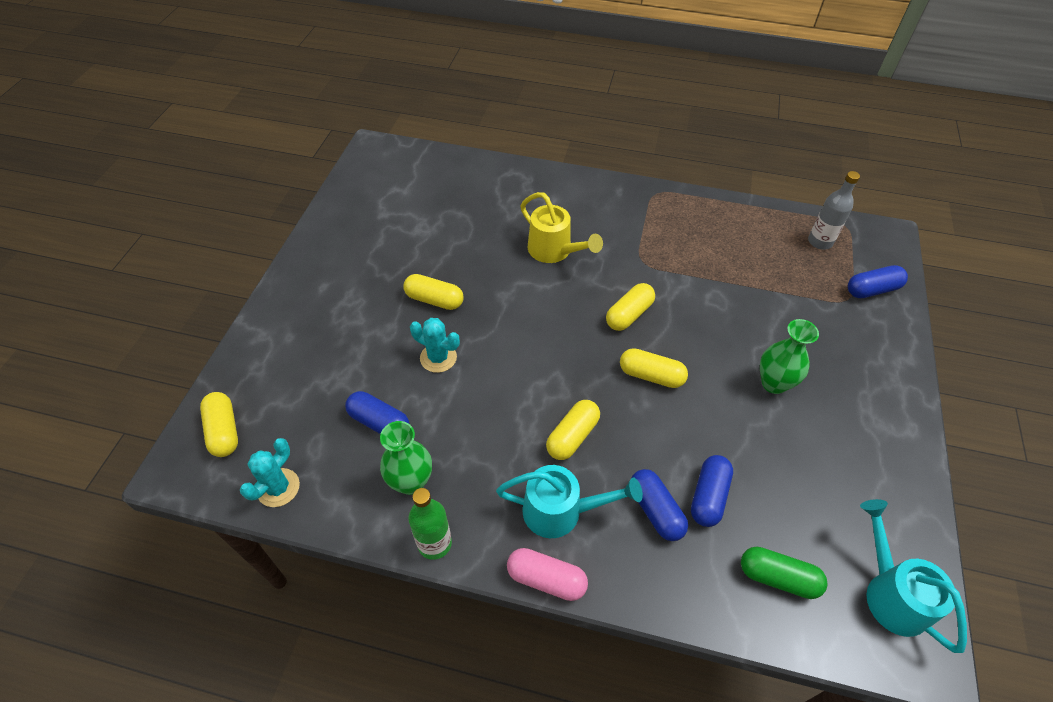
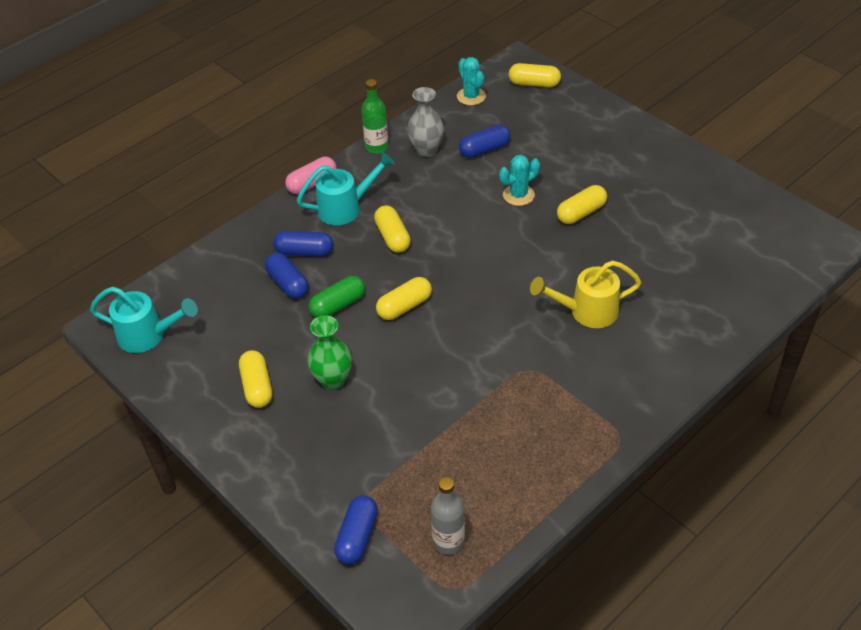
camera: 125 degrees right, 5 degrees down
green vase [380,421,432,495] -> grey vase [407,87,444,157]
turquoise watering can [496,465,643,538] -> turquoise watering can turned 150 degrees counterclockwise [296,152,395,225]
yellow capsule [606,283,655,331] -> yellow capsule moved to [239,350,272,408]
green capsule [741,547,828,599] -> green capsule moved to [309,276,365,318]

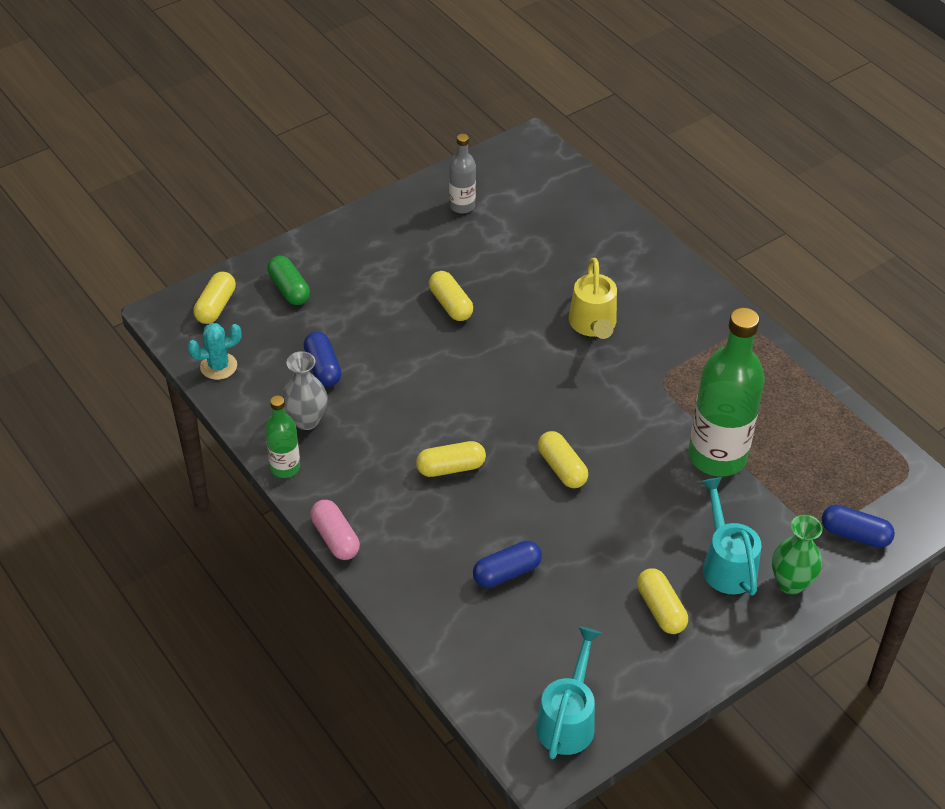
camera: 85 degrees left, 0 degrees up
yellow capsule [239,350,272,408] -> yellow capsule turned 75 degrees clockwise [637,568,688,634]
blue capsule [273,231,333,256] -> none
turquoise watering can [296,152,395,225] -> turquoise watering can moved to [701,477,762,595]
green vase [307,315,352,390] -> green vase moved to [772,515,823,595]
green capsule [309,276,365,318] -> green capsule moved to [267,256,310,305]
grey bottle [431,477,465,555] -> grey bottle moved to [449,134,476,213]
turquoise cactus [499,155,540,206] -> none
none -> green bottle [688,308,765,477]

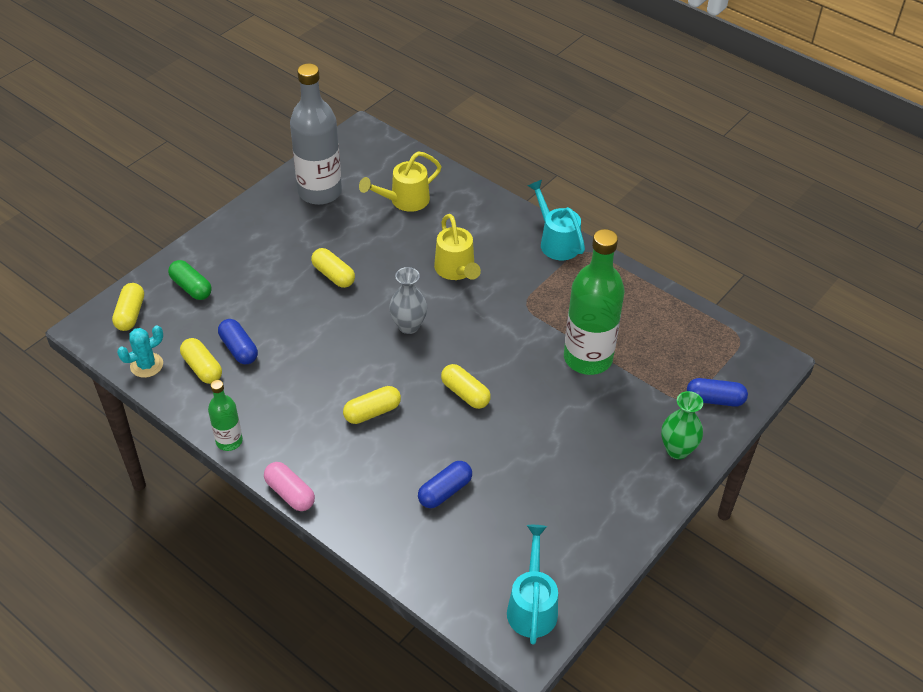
camera: 15 degrees left, 0 degrees up
grey vase [282,351,327,430] -> grey vase moved to [389,267,427,334]
grey bottle [449,134,476,213] -> grey bottle [290,63,342,205], size x1.97
yellow capsule [637,568,688,634] -> yellow capsule moved to [180,338,222,384]
turquoise watering can [701,477,762,595] -> turquoise watering can moved to [528,180,585,260]
none -> yellow watering can [359,152,441,212]

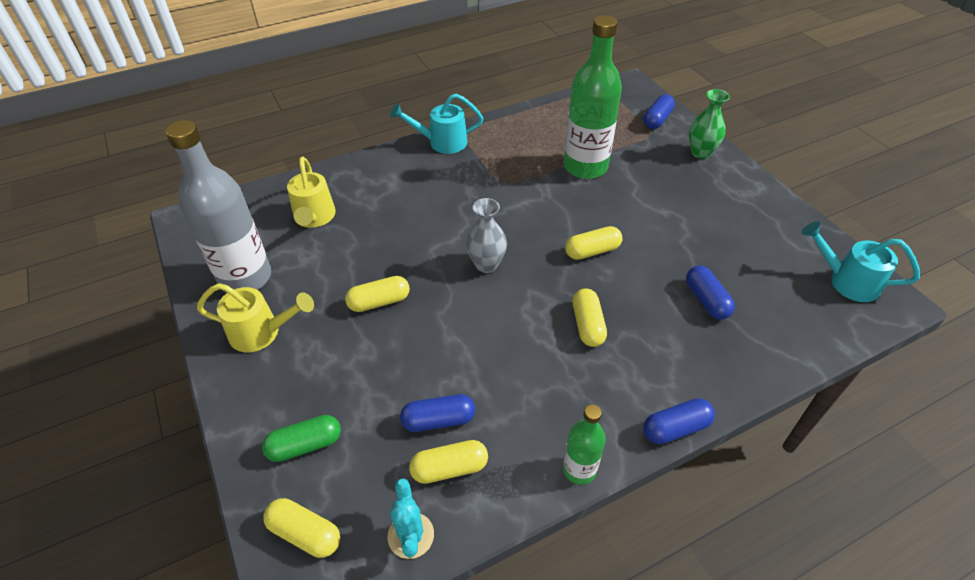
camera: 65 degrees left, 0 degrees up
pink capsule [264,462,315,511] -> blue capsule [643,398,715,444]
yellow watering can [434,214,481,280] -> yellow watering can moved to [197,283,314,352]

